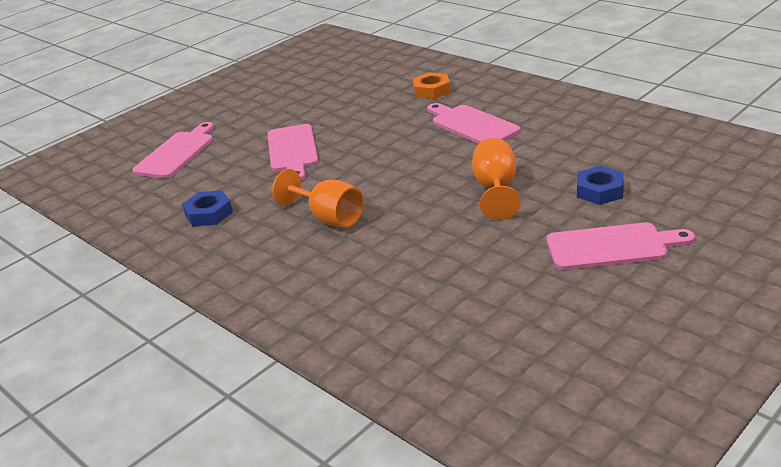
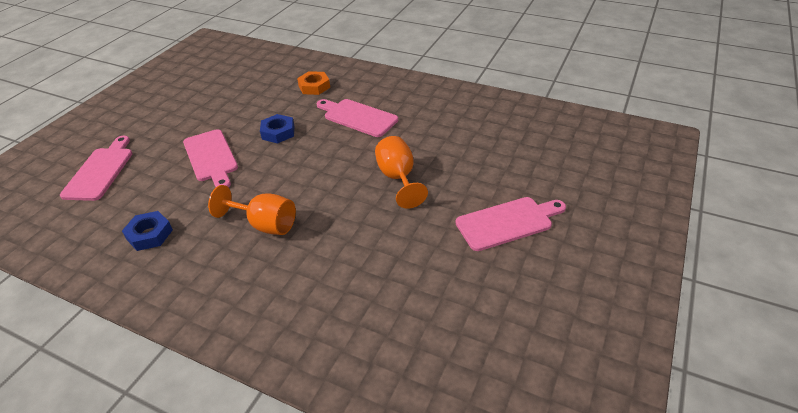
camera: 20 degrees left, 10 degrees up
blue nut [577,166,624,205] -> blue nut moved to [260,114,294,143]

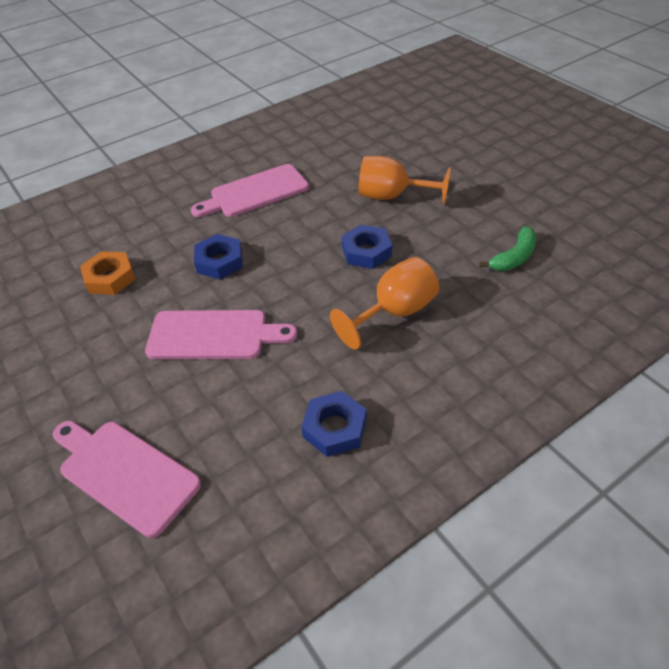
camera: 60 degrees left, 5 degrees up
orange nut [297,71,330,95] -> orange nut moved to [80,251,135,295]
pink cutting board [456,197,566,251] -> none
none -> blue nut [341,225,392,269]
none -> green banana [479,226,536,271]

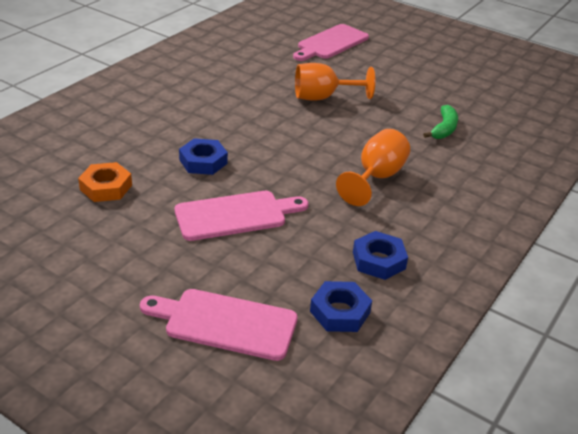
camera: 25 degrees left, 10 degrees down
pink cutting board [191,164,309,217] -> pink cutting board moved to [293,24,369,61]
blue nut [341,225,392,269] -> blue nut moved to [310,281,372,332]

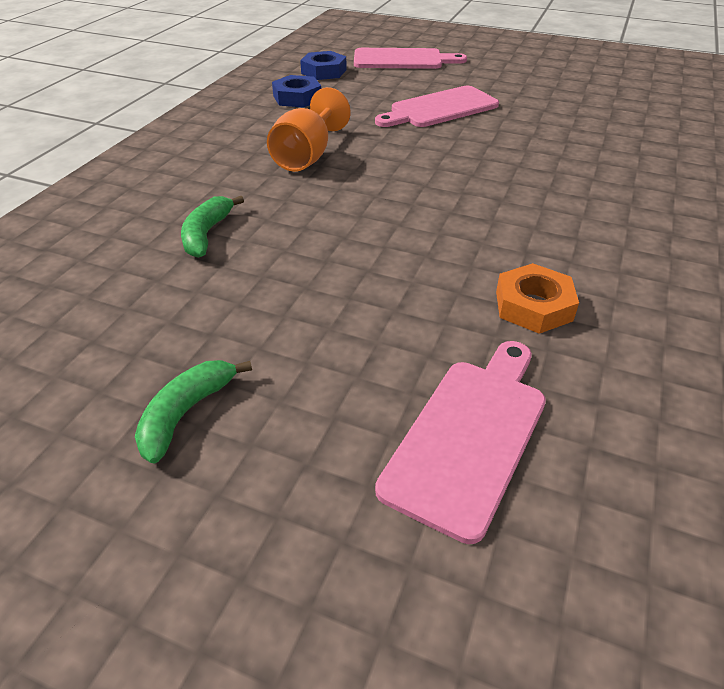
camera: 170 degrees right, 5 degrees up
orange nut [78,162,132,202] -> orange nut moved to [496,263,579,334]
blue nut [179,138,228,175] -> none
orange goblet [295,63,375,101] -> none
none -> green banana [135,360,252,464]

